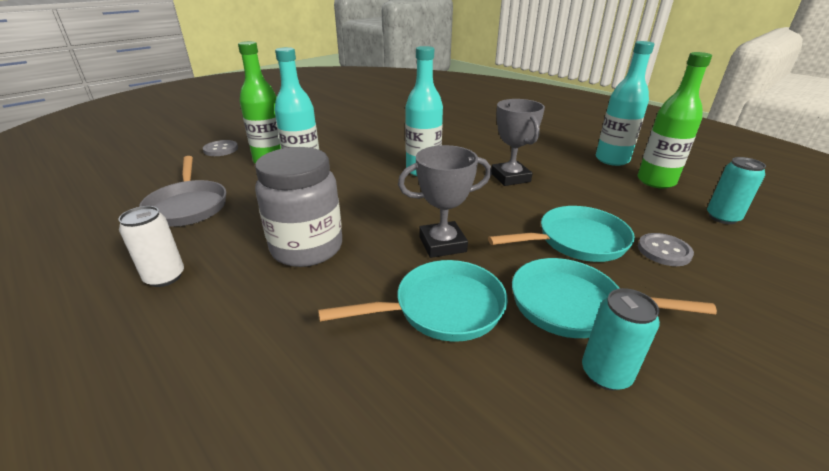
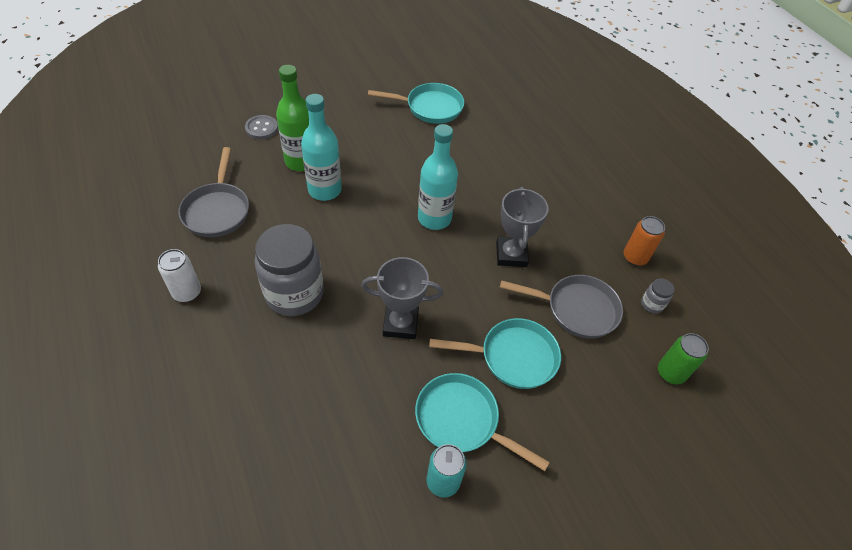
camera: 15 degrees right, 20 degrees up
turquoise pan [318,260,508,342] -> turquoise pan moved to [368,83,464,124]
turquoise bottle [596,41,655,166] -> orange can [624,216,665,266]
green bottle [638,52,712,189] -> grey jar [641,278,674,314]
grey button [638,233,694,266] -> none
turquoise can [707,157,766,224] -> green can [658,333,709,385]
none -> grey pan [500,275,623,339]

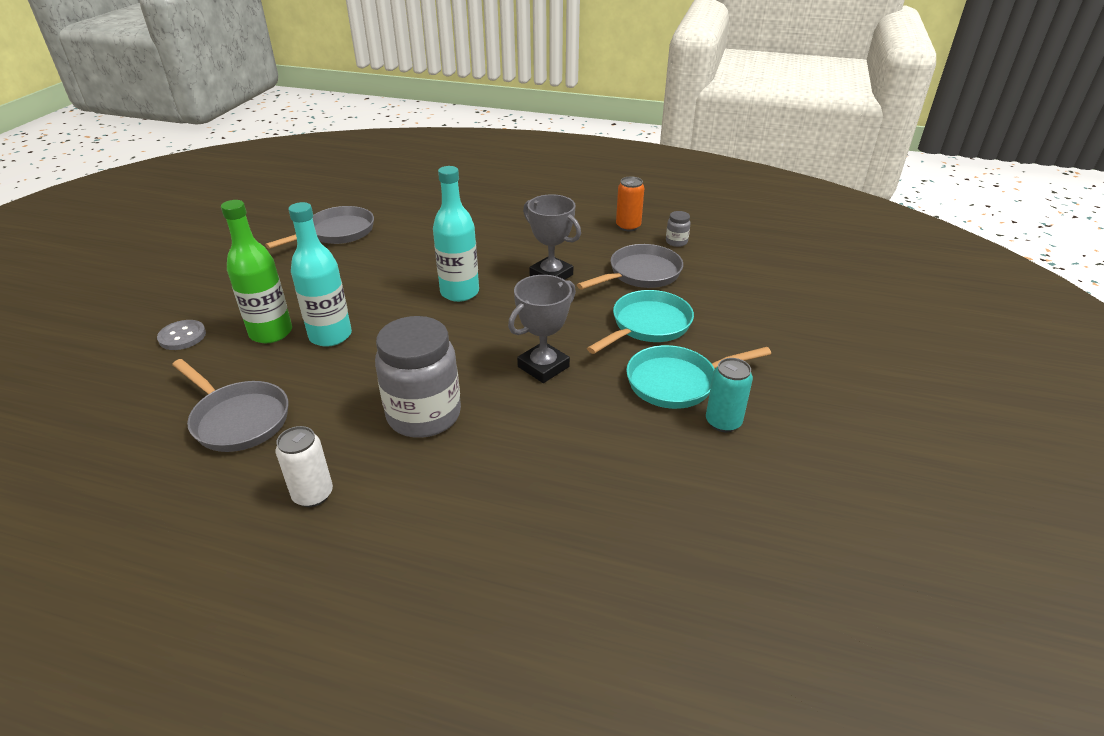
camera: 45 degrees left, 15 degrees down
turquoise pan [368,83,464,124] -> grey pan [265,206,374,249]
green can [658,333,709,385] -> none

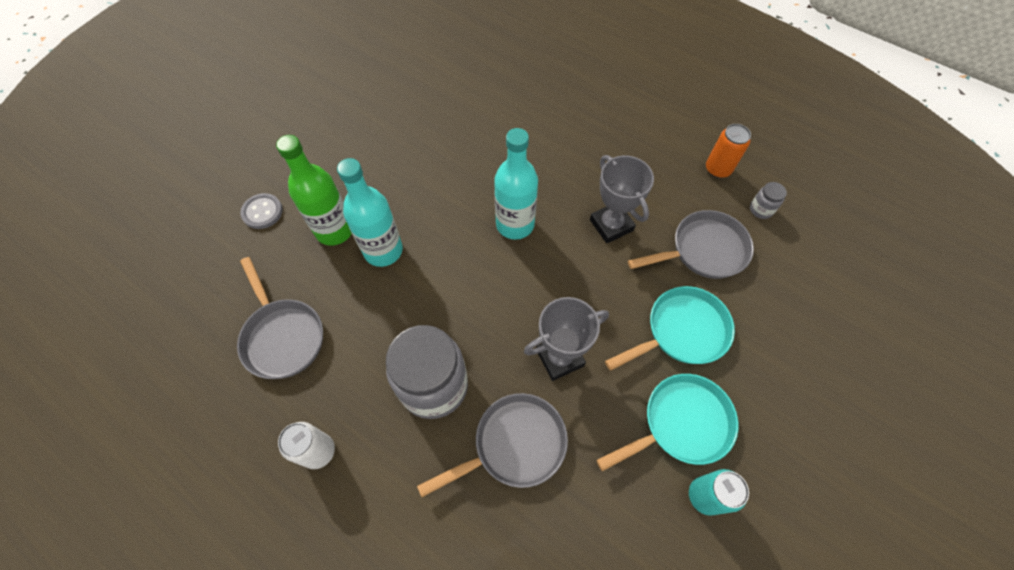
camera: 20 degrees right, 25 degrees up
grey pan [265,206,374,249] -> grey pan moved to [417,393,568,497]
turquoise pan [626,345,771,409] -> turquoise pan turned 150 degrees clockwise [596,374,739,471]

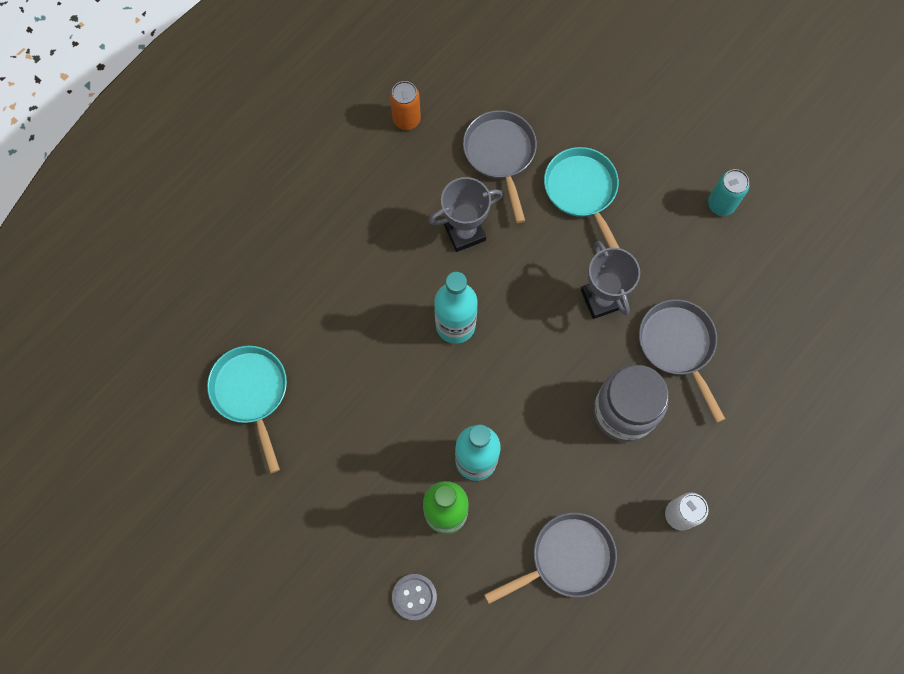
camera: 85 degrees left, 10 degrees up
turquoise pan [596,374,739,471] -> turquoise pan moved to [207,346,287,473]
grey jar [750,182,787,219] -> none

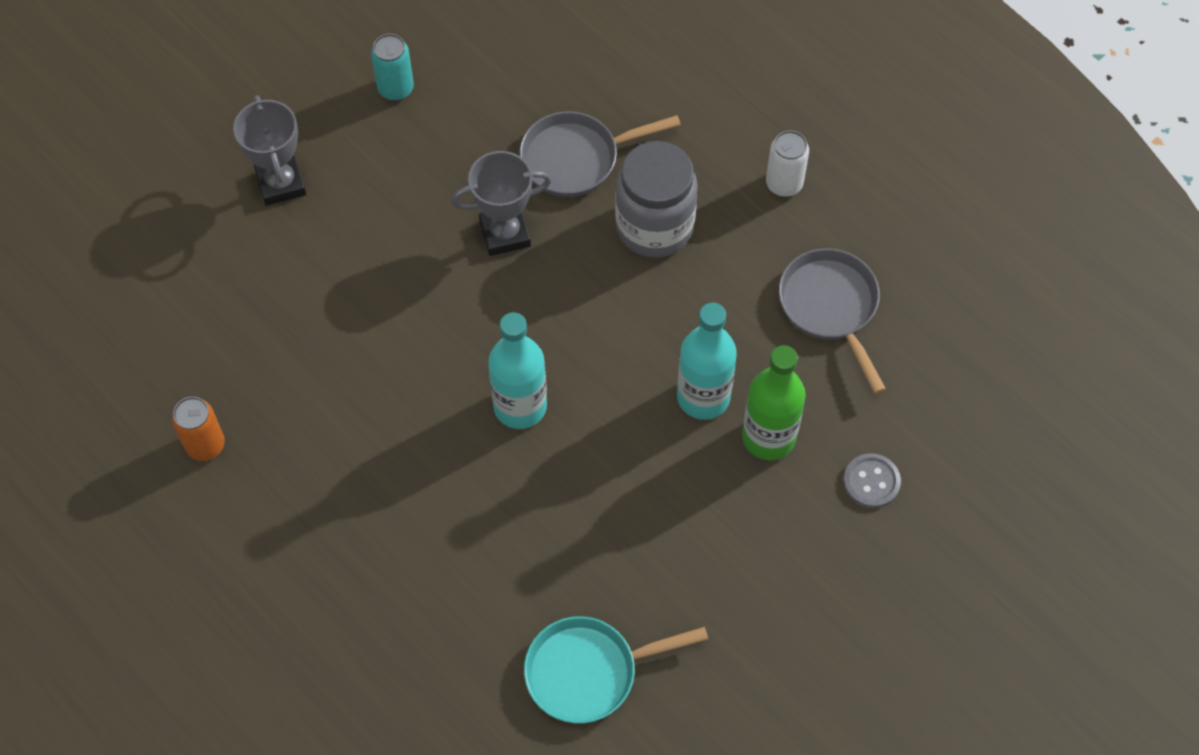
camera: 85 degrees left, 10 degrees down
grey trophy [428,177,503,252] -> grey trophy moved to [233,95,306,206]
grey pan [463,110,537,223] -> none
turquoise pan [544,147,619,248] -> none

